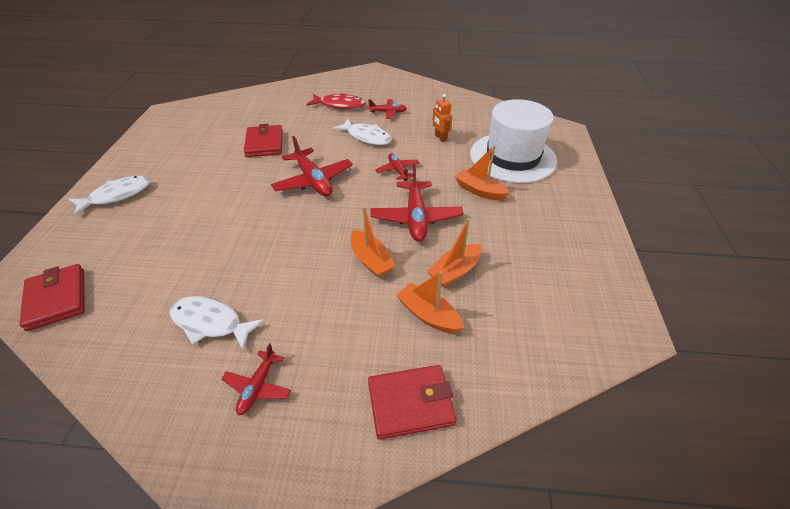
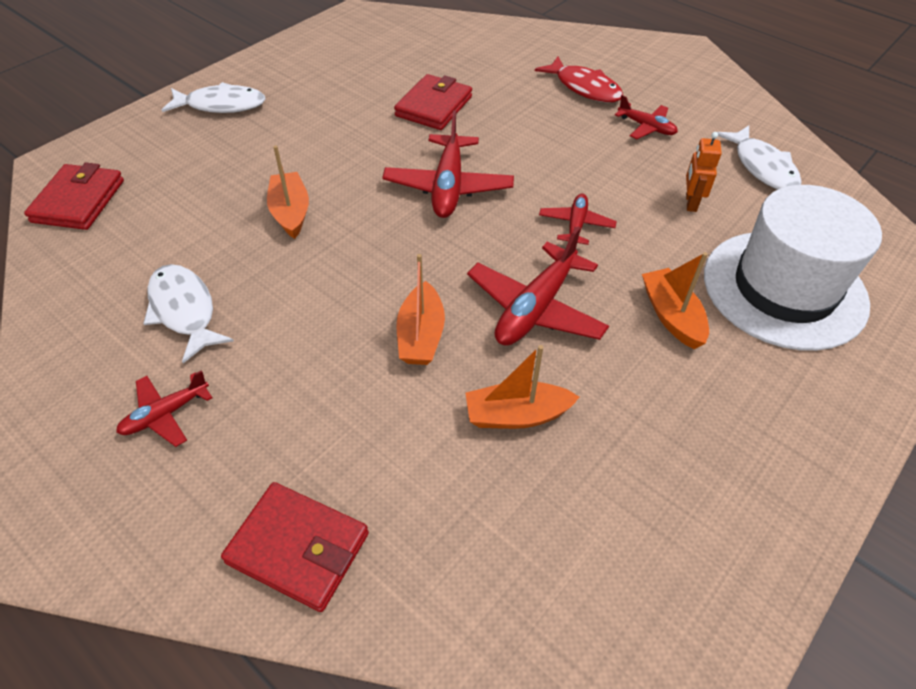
camera: 35 degrees right, 5 degrees up
white fish [333,118,392,145] -> white fish moved to [717,126,802,190]
orange boat [396,271,464,333] -> orange boat moved to [267,145,309,239]

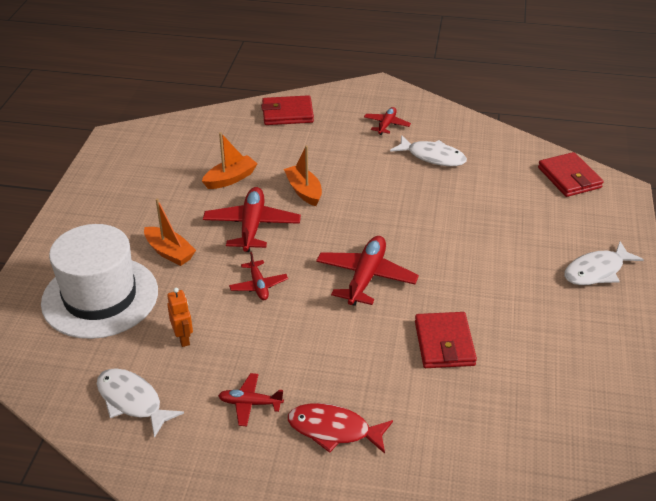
camera: 150 degrees right, 10 degrees down
orange boat [267,145,309,239] -> none
red plane [382,110,514,218] -> red plane turned 45 degrees clockwise [316,236,419,306]

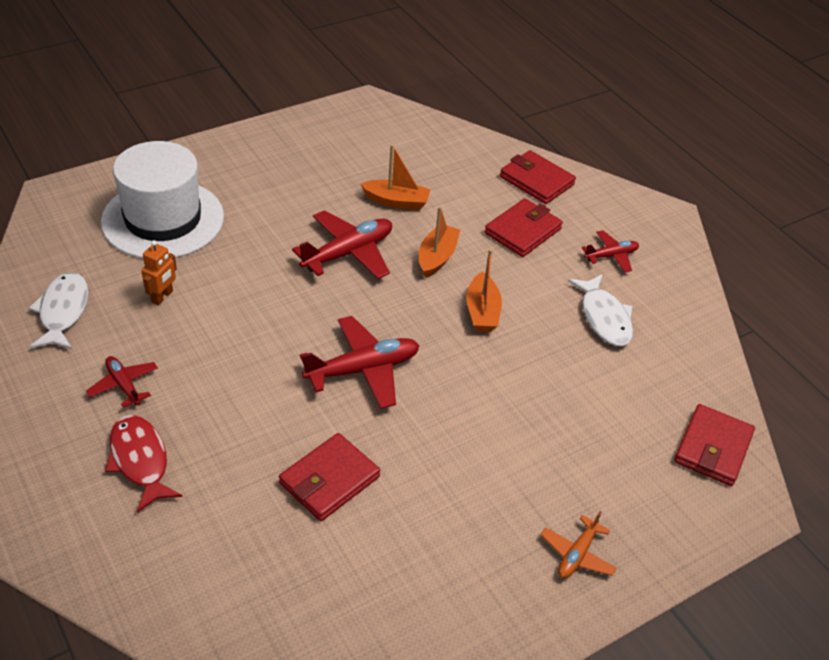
camera: 45 degrees right, 5 degrees up
orange boat [144,198,196,266] -> orange boat moved to [466,249,502,332]
red plane [229,252,288,300] -> none
white fish [564,241,644,285] -> orange plane [540,511,617,578]
none -> red wallet [485,198,563,257]

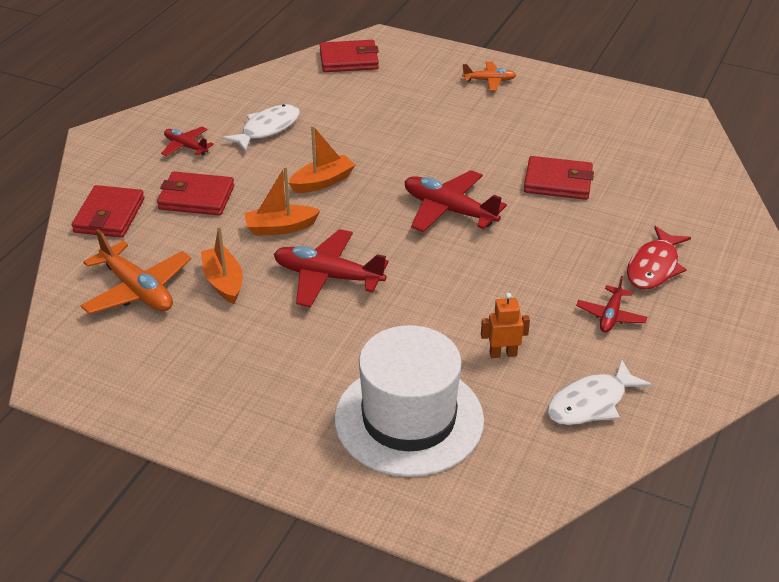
camera: 120 degrees left, 5 degrees down
none -> orange plane [80,229,191,314]

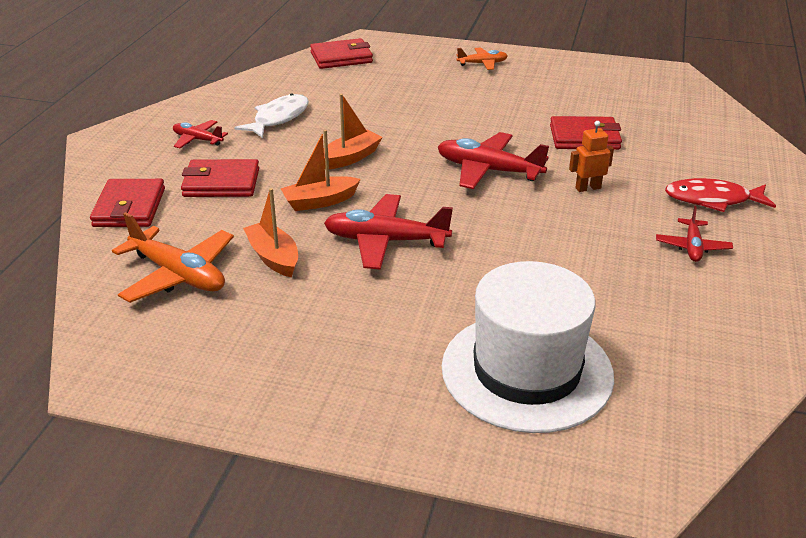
camera: 10 degrees left, 5 degrees down
orange robot [481,293,530,358] -> orange robot moved to [569,121,614,192]
white fish [547,359,652,425] -> none
red fish [627,226,691,290] -> red fish turned 75 degrees clockwise [665,178,776,212]

